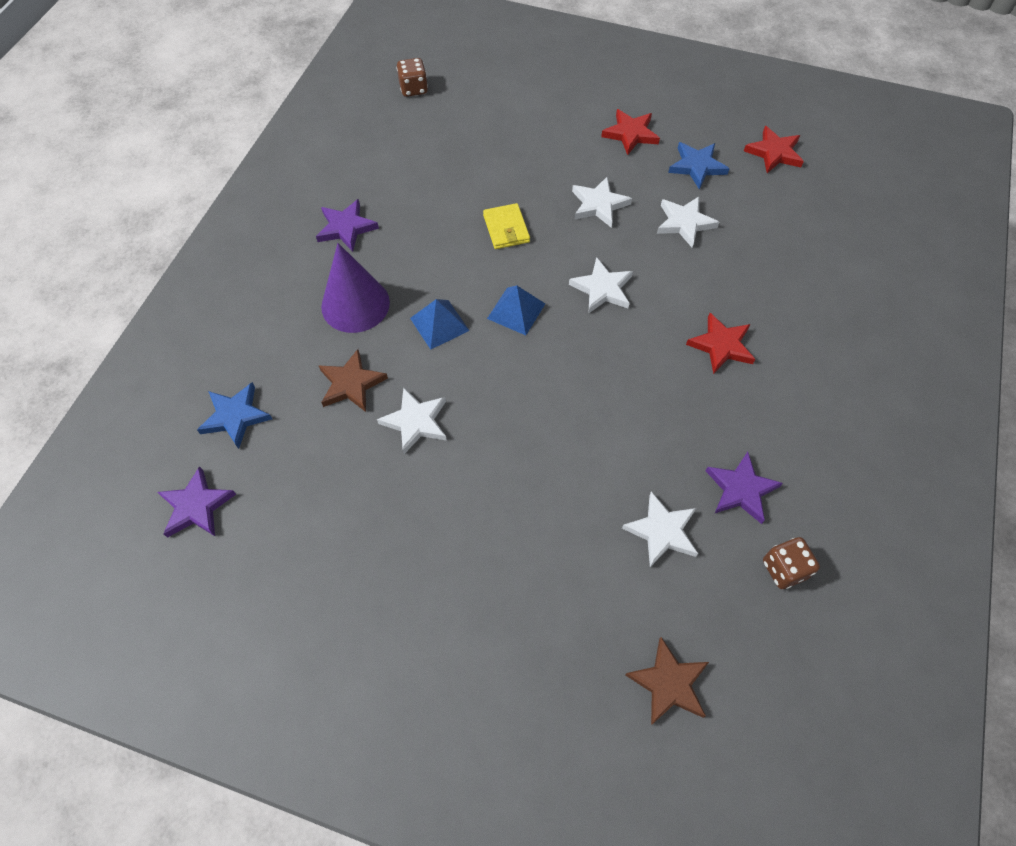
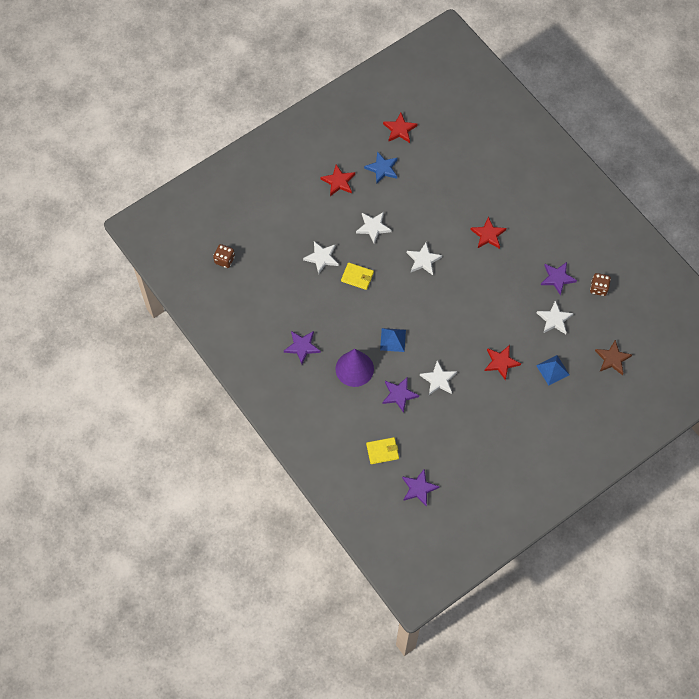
camera: 55 degrees left, 5 degrees up
blue star [197,382,272,449] -> yellow wallet [366,437,399,464]
brown star [319,349,388,412] -> purple star [382,377,419,413]
blue pyramid [487,285,545,335] -> blue pyramid moved to [536,355,569,385]
white star [657,197,719,247] -> white star moved to [303,241,339,275]
none -> red star [485,345,521,380]

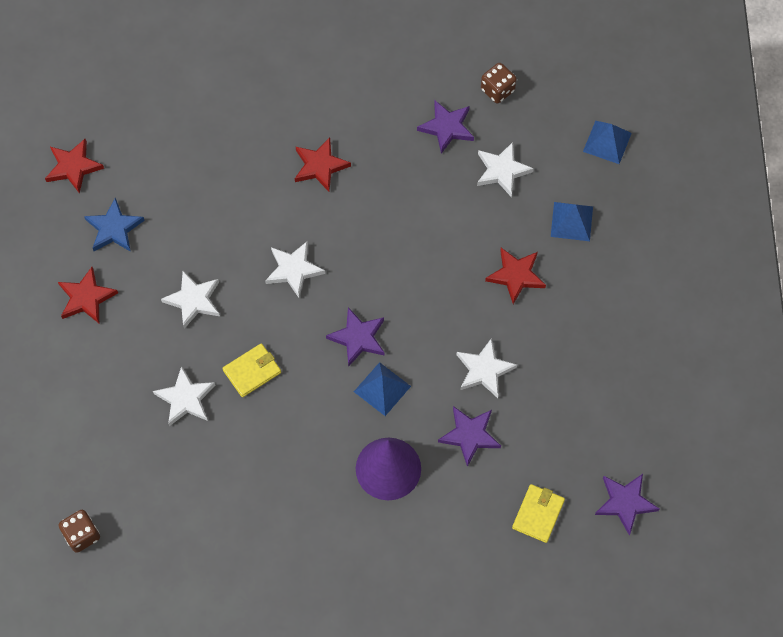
camera: 55 degrees left, 0 degrees up
purple star [284,331,321,364] -> purple star moved to [326,307,385,367]
brown star [595,340,632,375] -> blue pyramid [583,121,632,164]

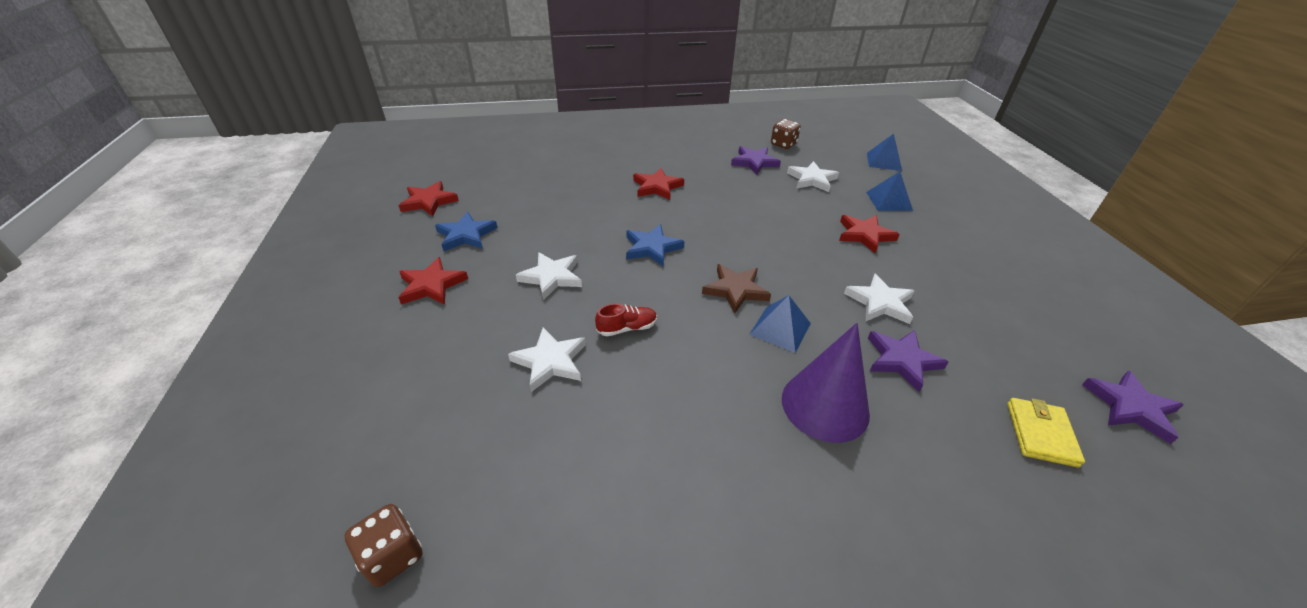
camera: 10 degrees left, 25 degrees down
yellow wallet [222,343,281,397] -> red shoe [595,304,657,336]
white star [265,241,325,298] -> blue star [626,224,685,266]
purple star [326,307,385,367] -> brown star [702,264,771,314]

